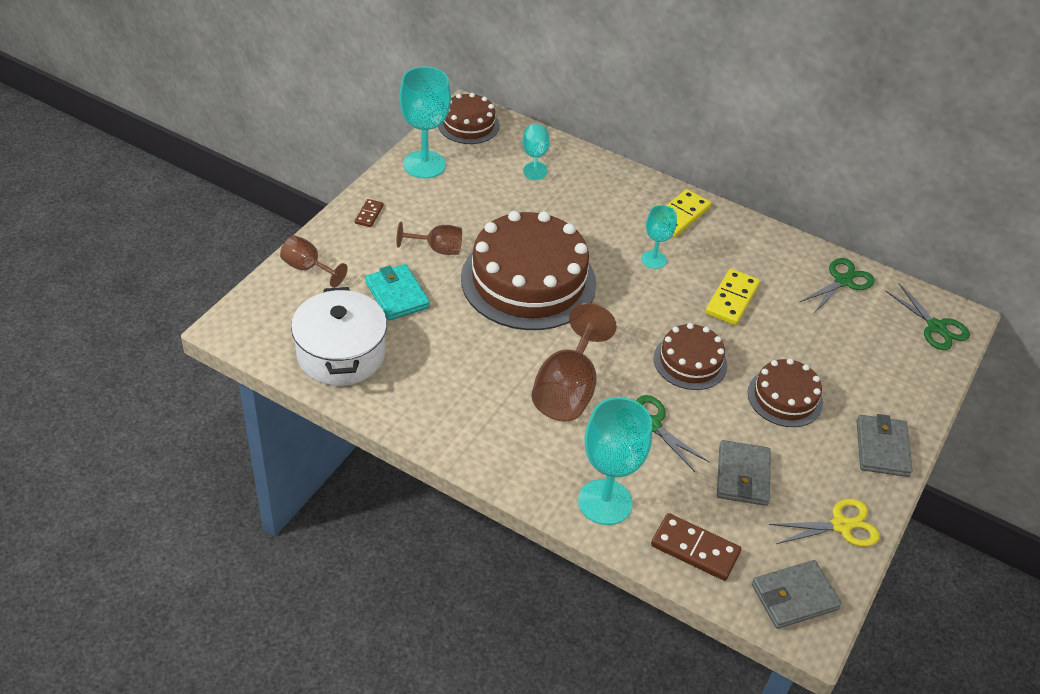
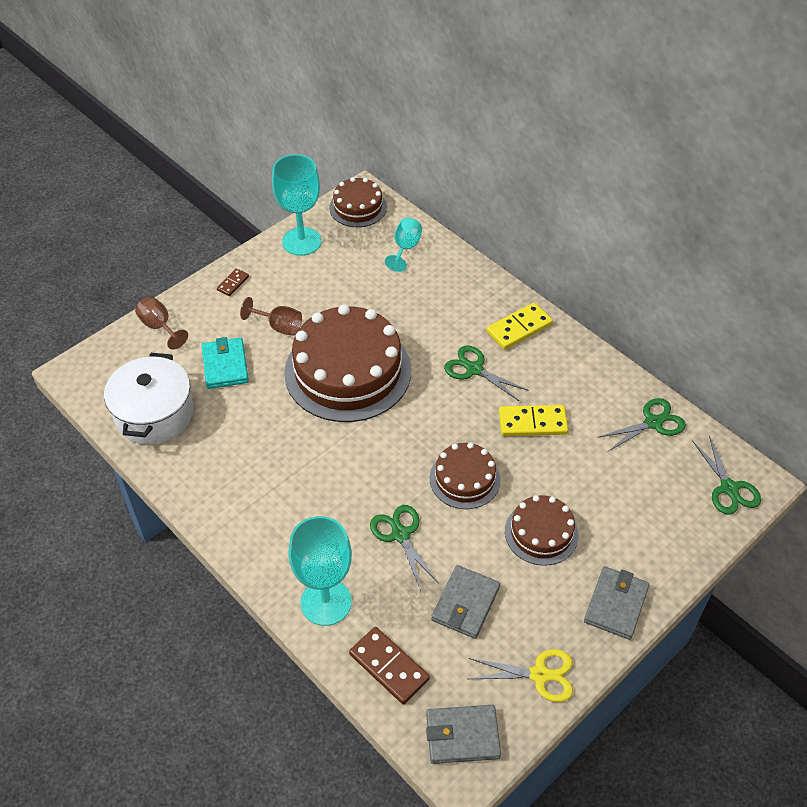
camera: 20 degrees right, 5 degrees up
brown goblet [532,303,617,421] -> none
turquoise goblet [641,205,677,269] -> green scissors [444,346,529,401]
yellow domino [705,269,760,325] -> yellow domino turned 45 degrees clockwise [499,405,568,436]

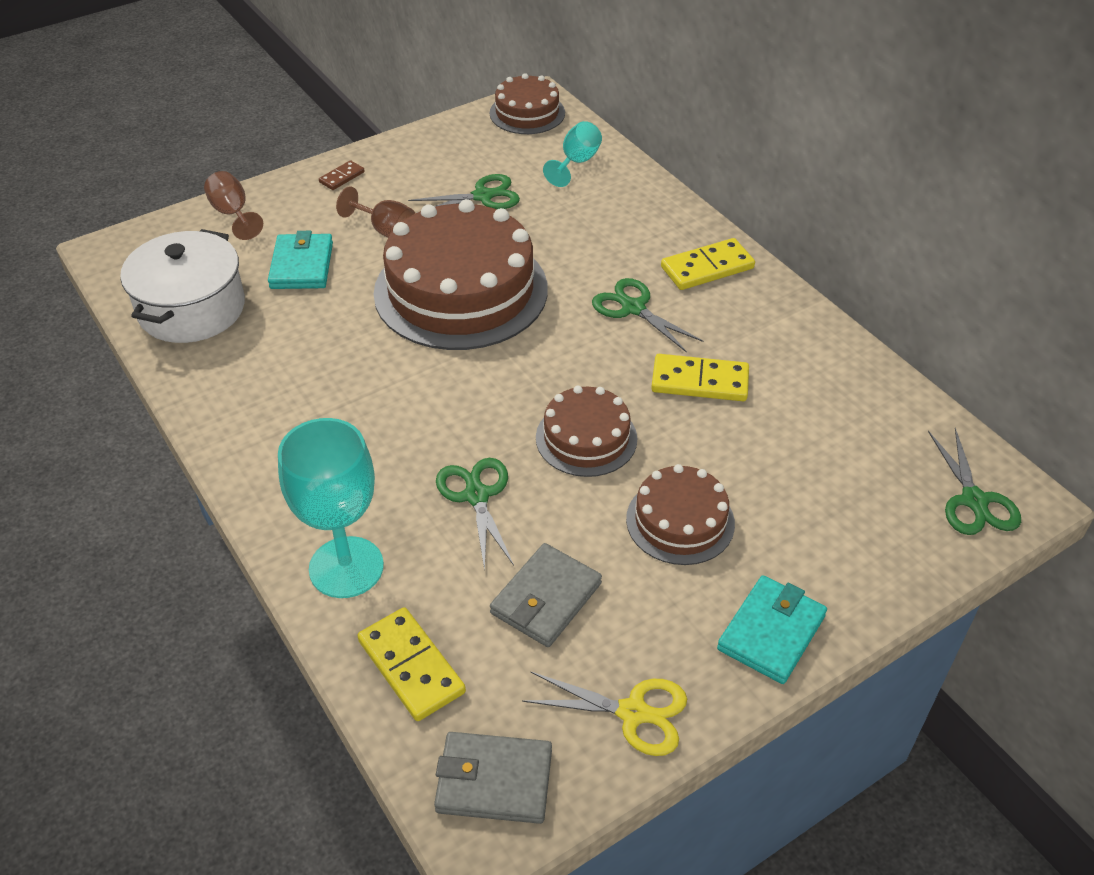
camera: 10 degrees right, 5 degrees down
turquoise goblet [272,154,321,256] -> none
brown domino [349,627,430,704] -> yellow domino [357,607,466,721]
grey wallet [584,566,649,640] -> turquoise wallet [717,575,827,684]
green scissors [597,398,686,451] -> green scissors moved to [408,174,520,213]

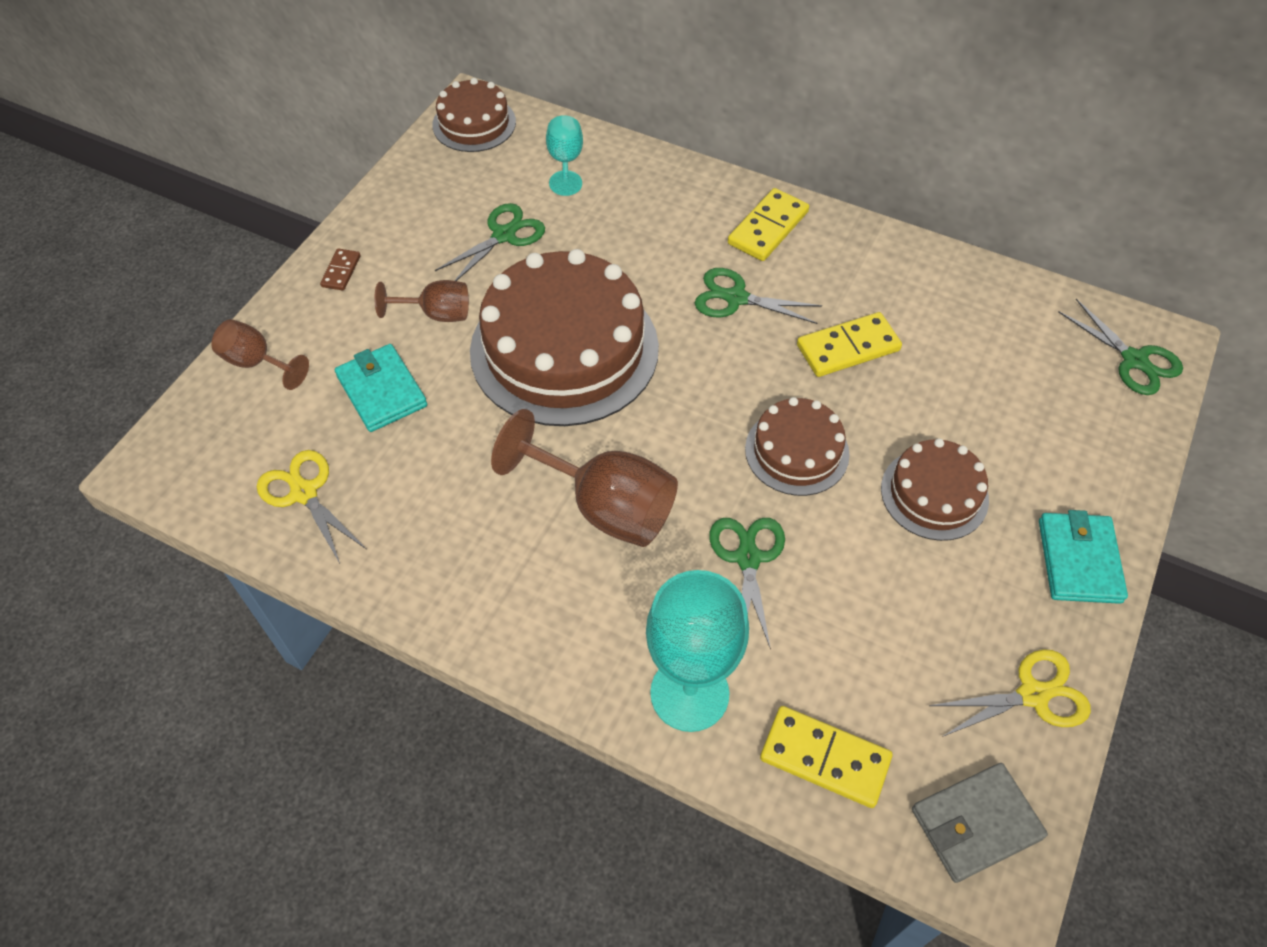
camera: 30 degrees left, 10 degrees up
white pot [120,229,245,343] -> yellow scissors [257,450,366,563]
green scissors [436,458,514,571] -> green scissors turned 45 degrees clockwise [709,518,785,650]
grey wallet [490,543,602,647] -> none
none -> brown goblet [491,409,678,547]

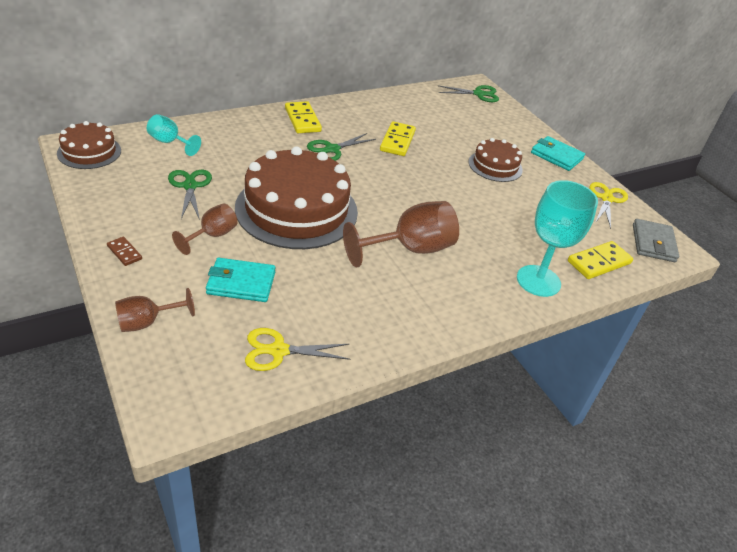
camera: 60 degrees left, 15 degrees down
green scissors [709,518,785,650] -> none
brown cake [745,397,850,496] -> none

